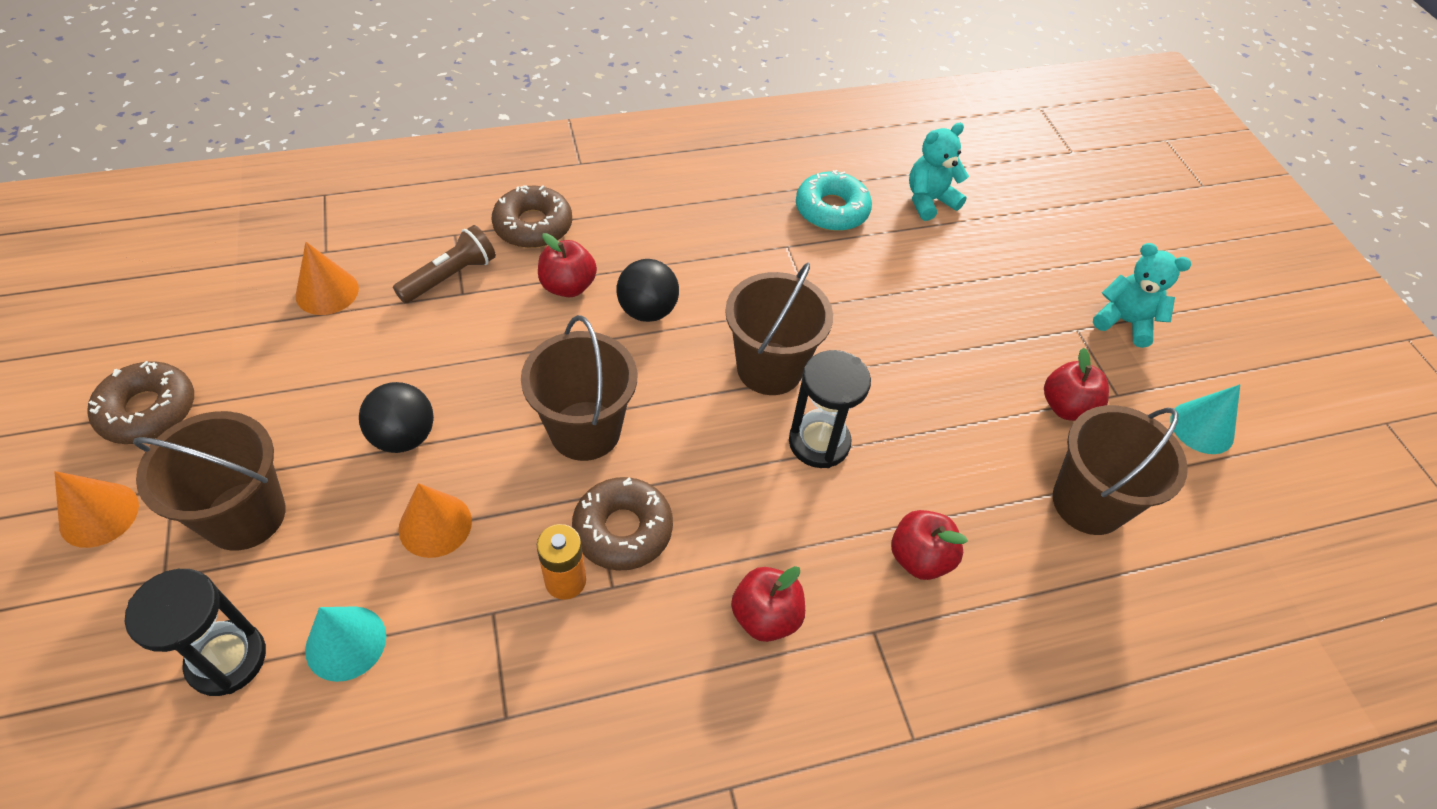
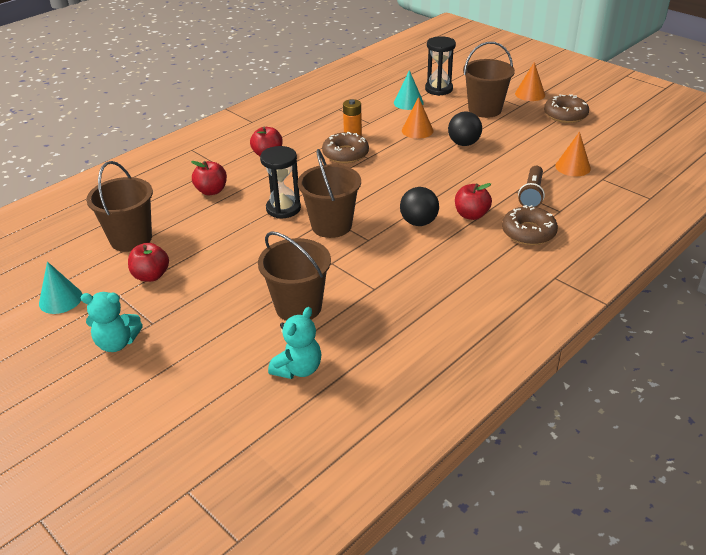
camera: 155 degrees right, 15 degrees down
brown bucket [521,315,637,461] -> brown bucket moved to [258,231,331,321]
turquoise donut [796,170,872,231] -> none

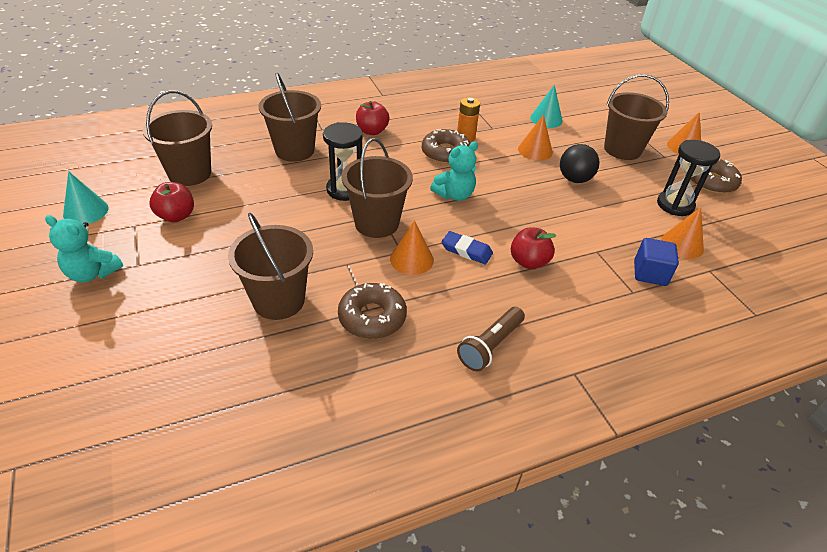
camera: 20 degrees right, 5 degrees up
red apple [191,161,227,195] -> brown bucket [259,73,321,162]
turquoise teddy bear [268,307,321,379] -> turquoise teddy bear moved to [430,141,478,201]
black ball [400,187,439,226] -> blue eraser [441,231,493,264]
black hourglass [425,36,456,96] -> black hourglass moved to [657,140,720,216]
brown donut [502,205,558,245] -> brown donut moved to [338,283,407,339]
brown flashlight [518,166,545,207] -> brown flashlight moved to [457,307,525,371]
none -> orange cone [390,220,434,275]
none -> blue cube [634,238,679,286]

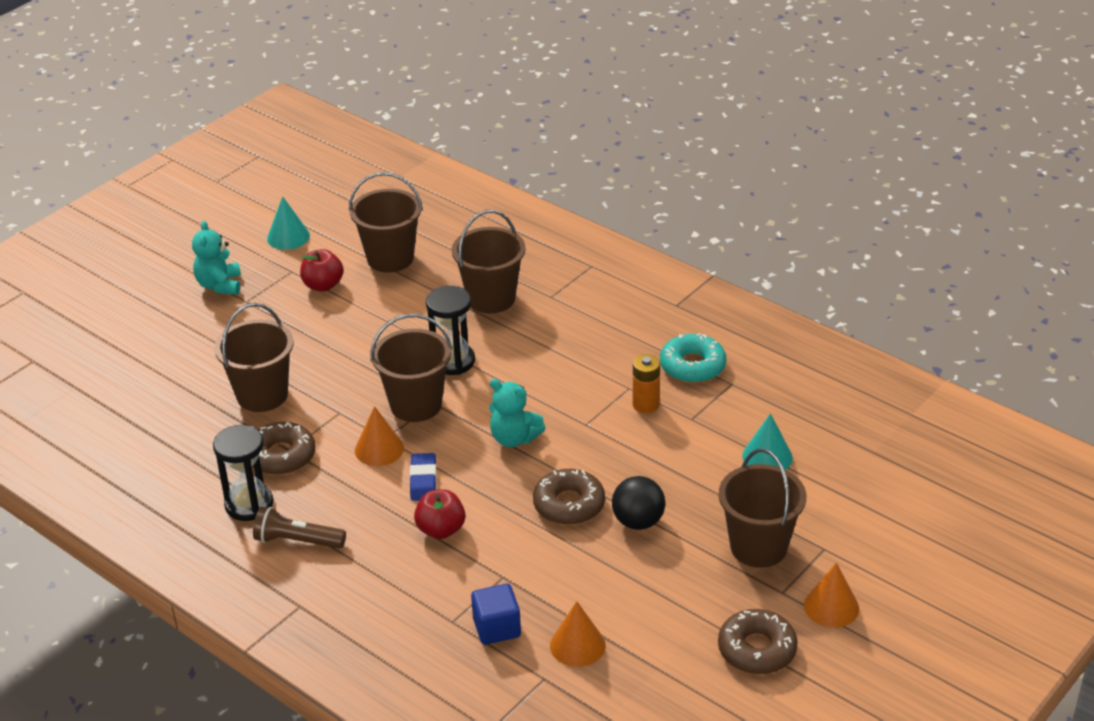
camera: 65 degrees right, 5 degrees down
red apple [356,101,389,135] -> none
brown donut [422,129,471,164] -> brown donut moved to [533,469,605,525]
orange cone [518,115,553,161] -> none
black hourglass [657,140,720,216] -> black hourglass moved to [213,425,273,521]
none -> turquoise donut [660,333,726,383]

